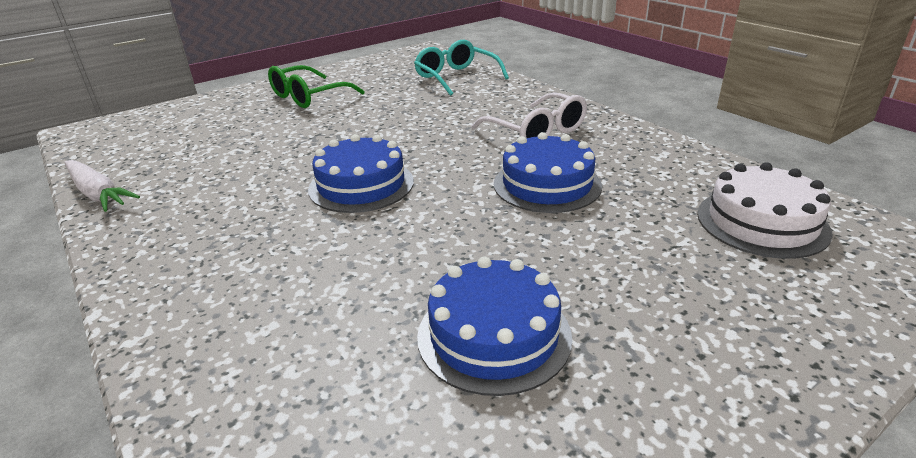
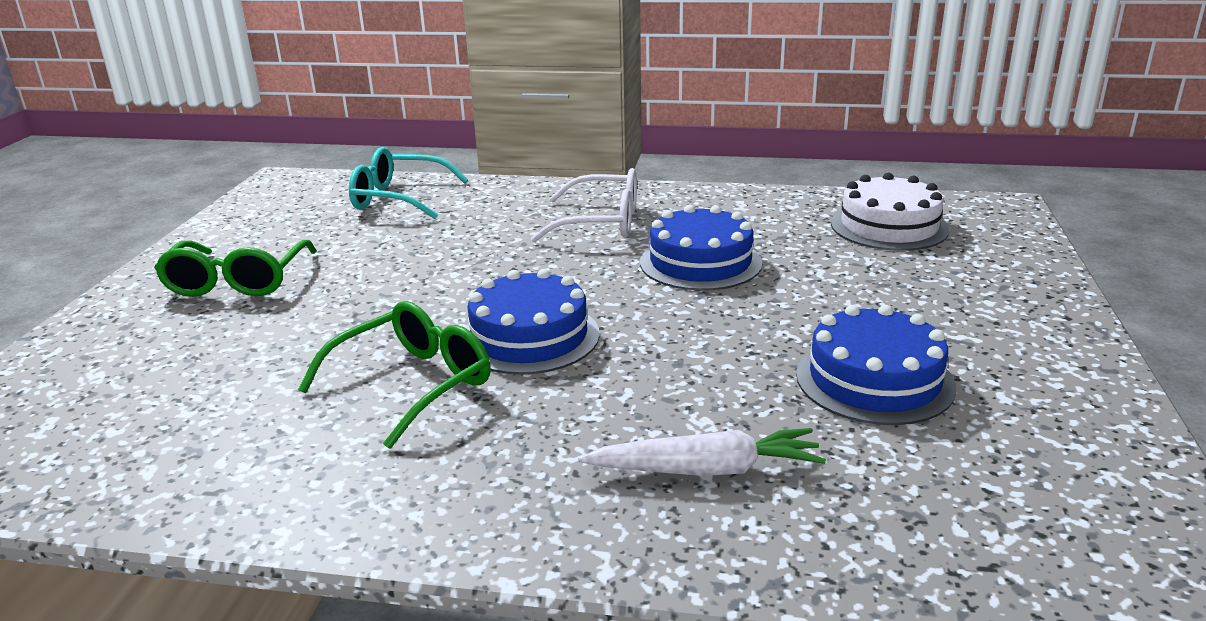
camera: 45 degrees left, 5 degrees down
white carrot [64,160,140,212] -> white carrot moved to [578,428,826,476]
none -> green glasses [298,301,491,449]

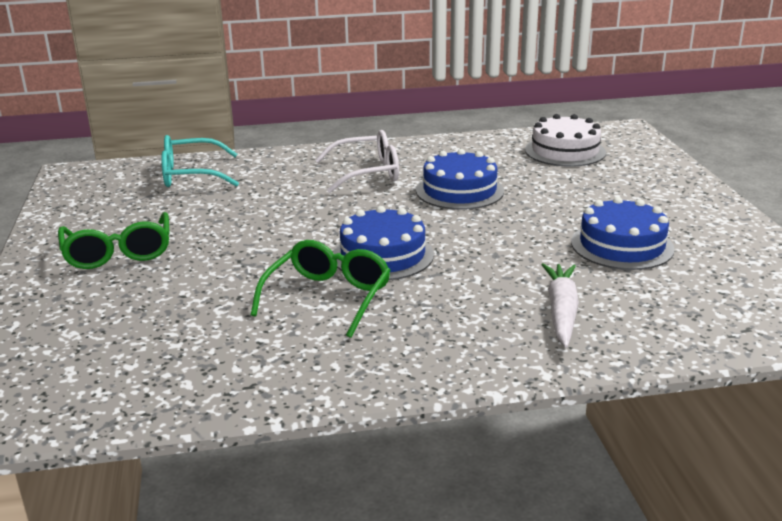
camera: 20 degrees left, 0 degrees up
white carrot [578,428,826,476] -> white carrot turned 60 degrees counterclockwise [541,263,579,348]

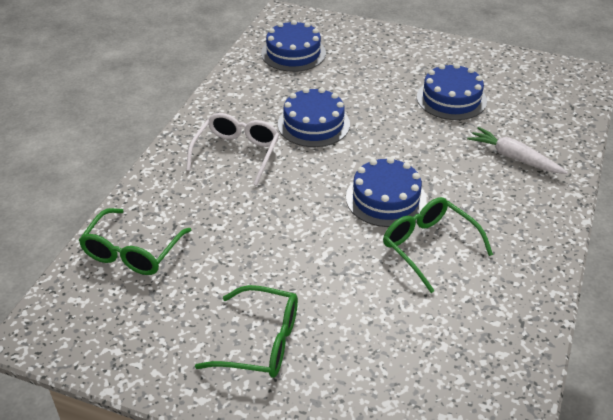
camera: 60 degrees left, 15 degrees up
turquoise glasses [161,135,239,187] -> green glasses [79,208,192,275]
white cake [525,114,606,167] -> blue cake [261,20,326,72]

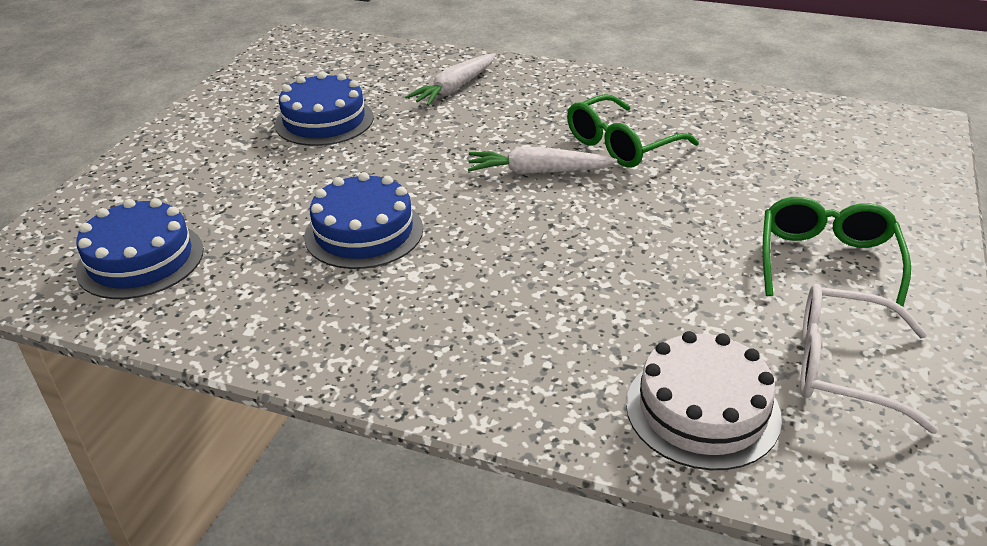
camera: 90 degrees left, 5 degrees down
green glasses [79,208,192,275] -> white cake [626,331,782,470]
white glasses [186,113,279,186] -> white glasses moved to [800,284,938,434]
blue cake [346,157,427,227] -> white carrot [468,147,617,174]

